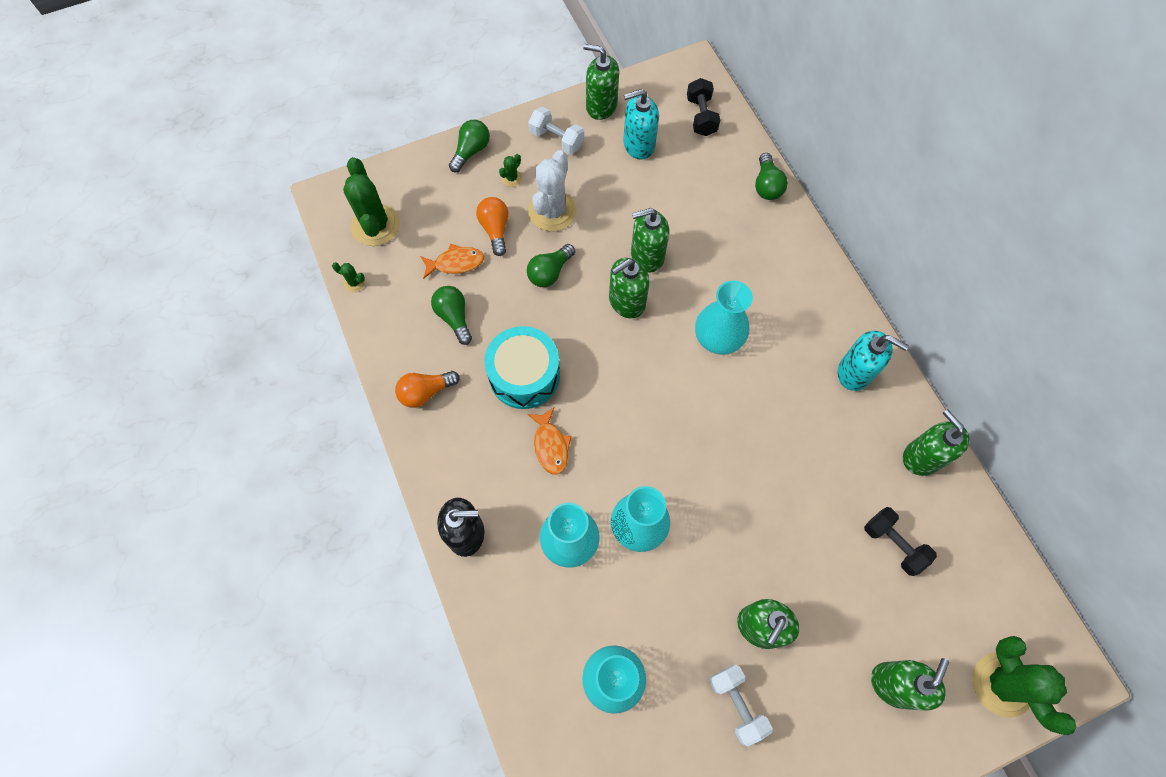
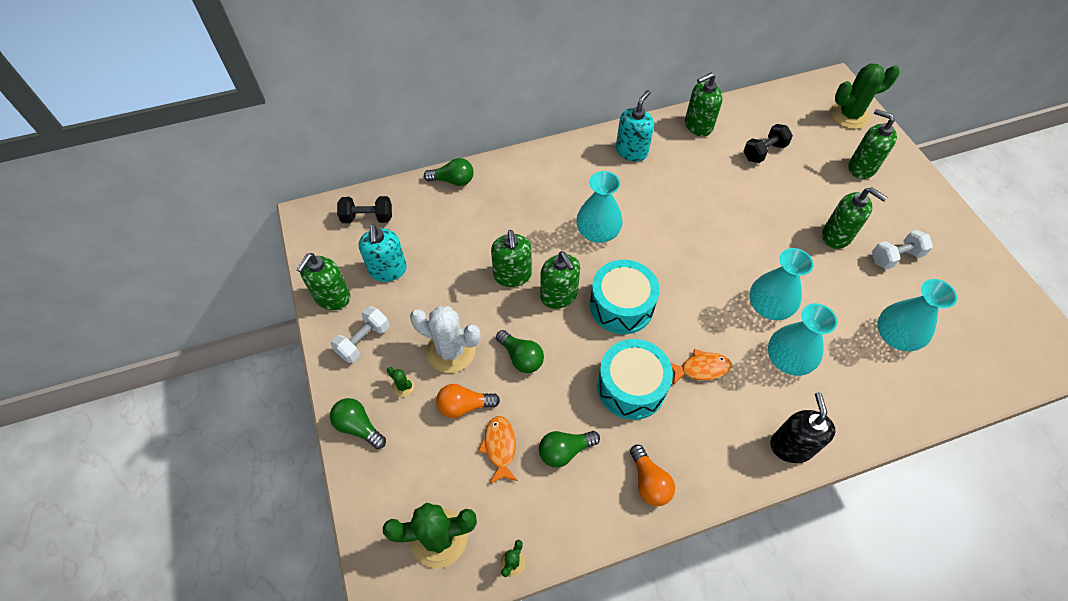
camera: 85 degrees left, 10 degrees down
none -> turquoise drum [590,260,660,334]

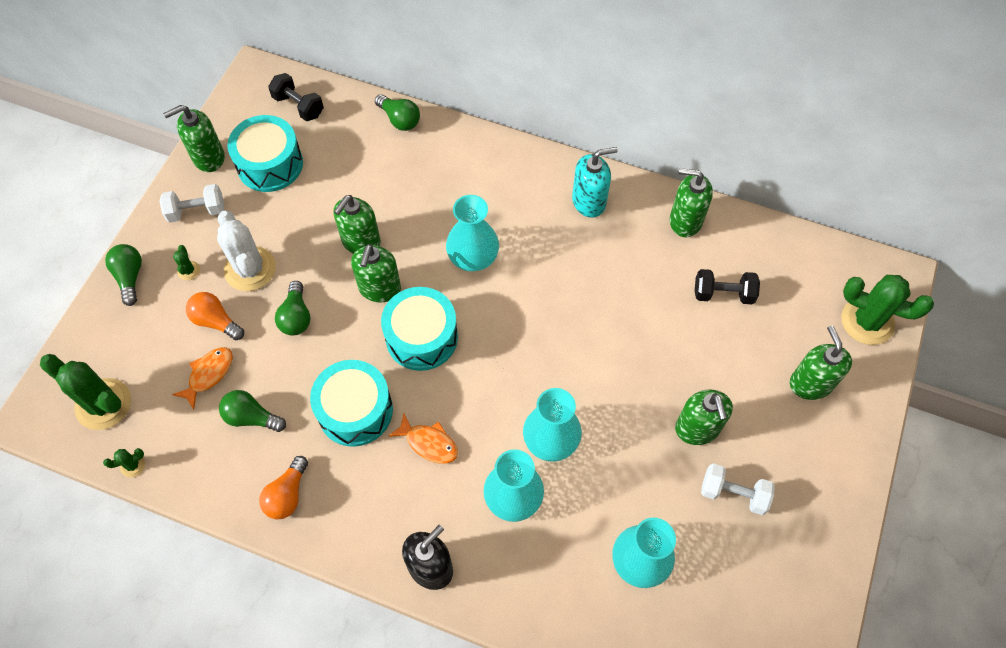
camera: 40 degrees right, 5 degrees up
turquoise soap dispenser [359,224,407,282] -> turquoise drum [227,115,303,192]

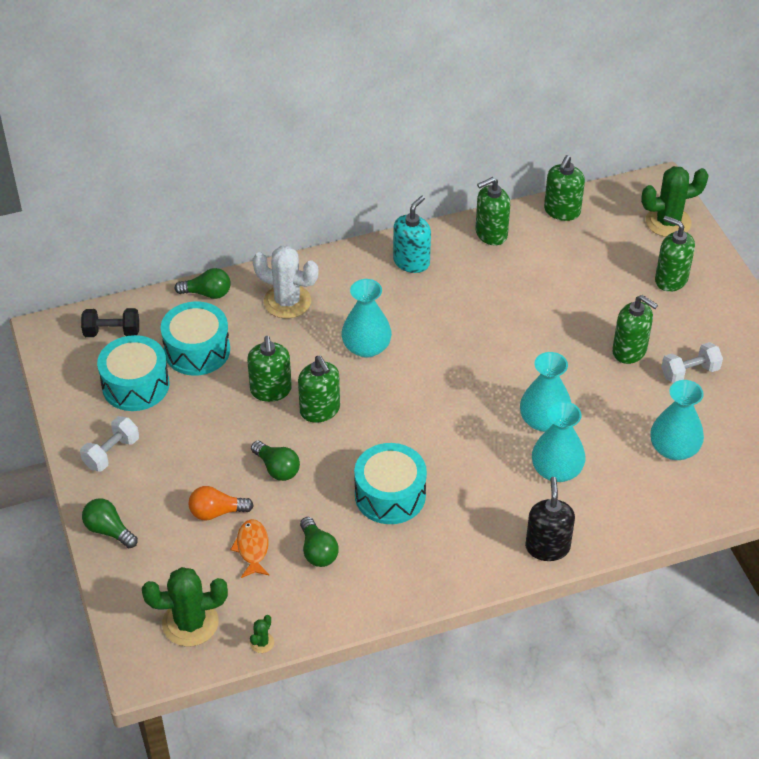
camera: 40 degrees left, 15 degrees down
green soap dispenser [163,105,225,172] -> green soap dispenser moved to [544,155,585,221]
green cactus [173,245,200,280] -> none
white cactus [217,211,276,291] -> white cactus moved to [253,246,318,318]
green light bulb [219,390,286,432] -> green light bulb turned 90 degrees counterclockwise [300,517,339,567]
orange light bulb [259,456,308,520] -> none
turquoise drum [381,287,458,371] -> turquoise drum moved to [161,302,230,375]
orange fish [388,414,458,464] -> none
black dumbbell [695,269,760,305] -> none

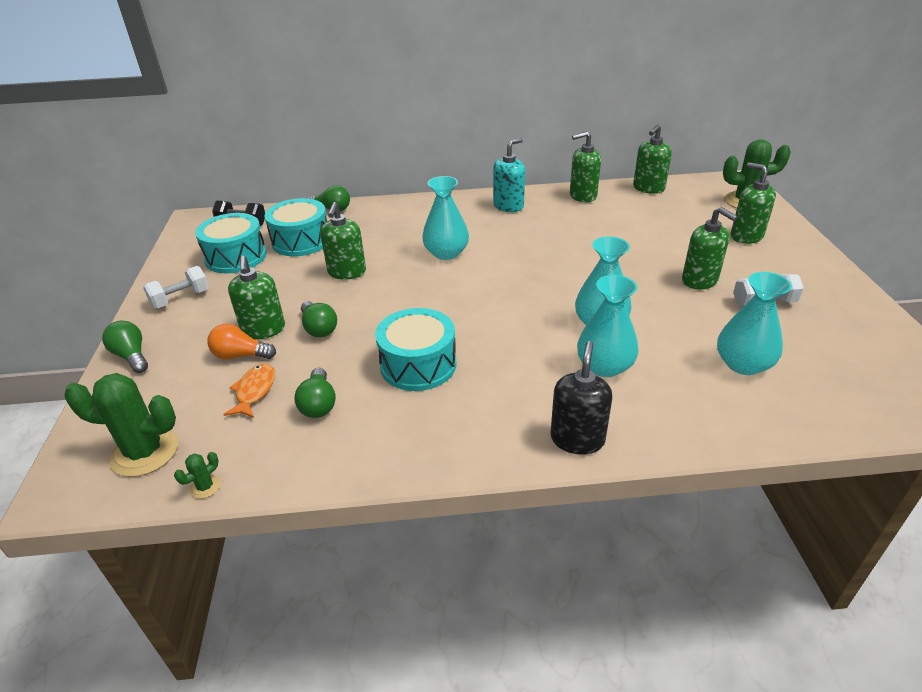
camera: 15 degrees right, 10 degrees down
white cactus [253,246,318,318] -> none
green soap dispenser [298,356,340,423] -> green soap dispenser moved to [228,256,285,339]

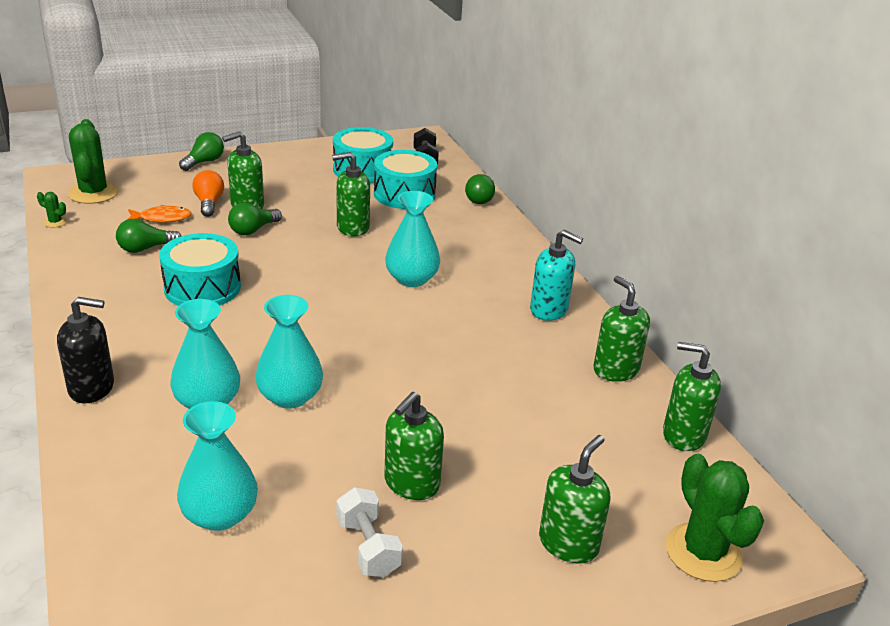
camera: 70 degrees right, 5 degrees down
white dumbbell [143,266,209,309] -> none

